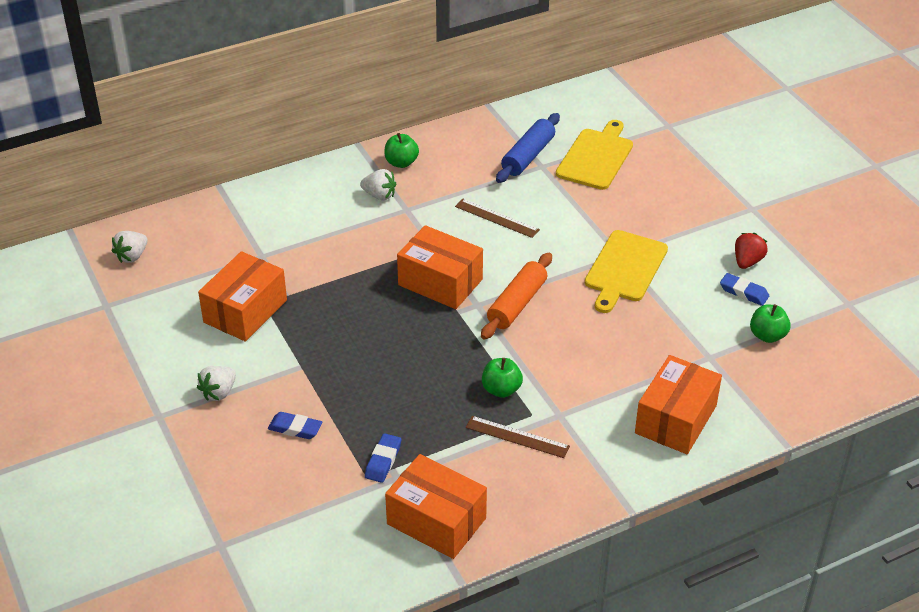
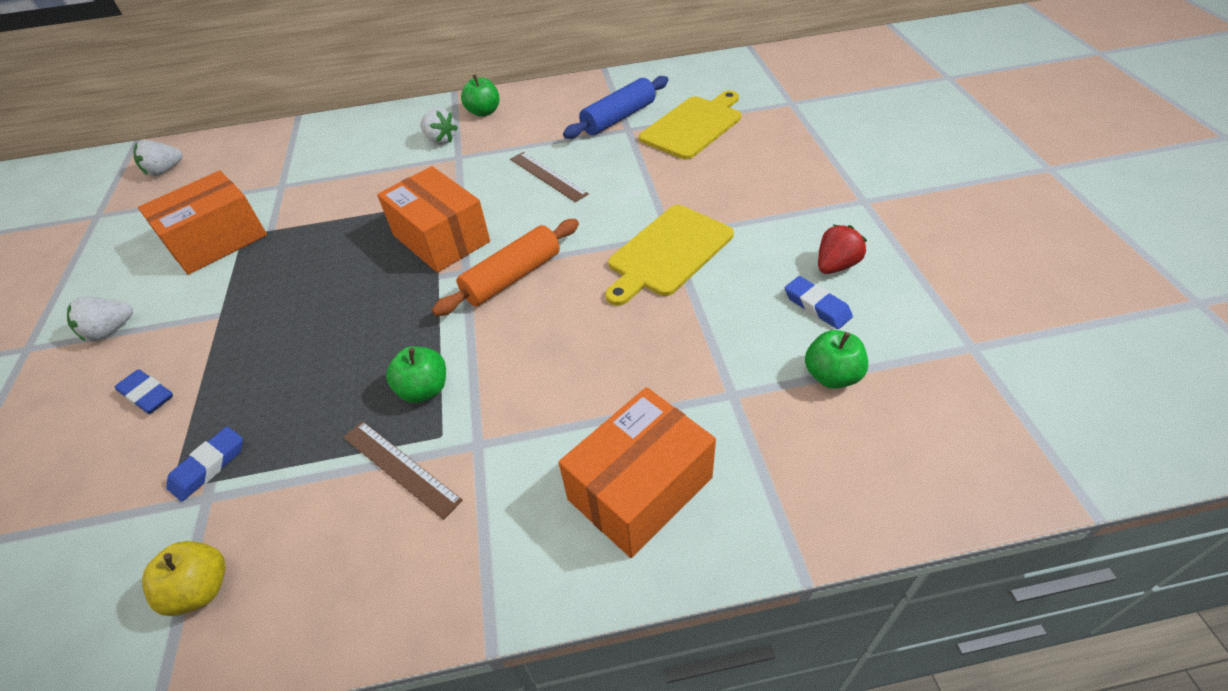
camera: 20 degrees right, 5 degrees up
orange box [385,454,487,559] -> yellow apple [142,541,226,616]

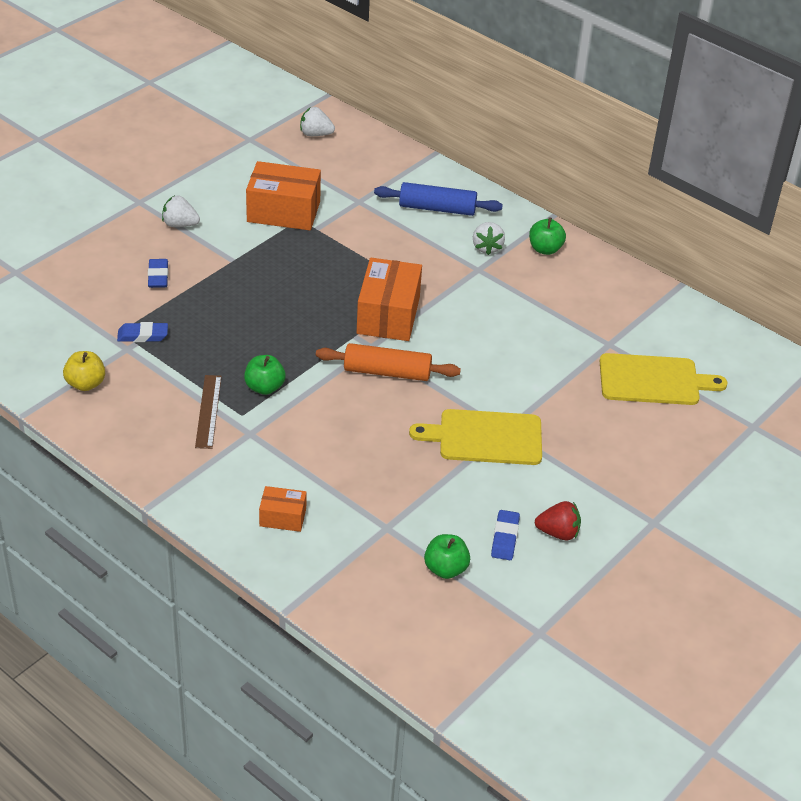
camera: 45 degrees right, 5 degrees down
brown ruler [510,152,589,202] -> none
orange box [559,387,716,558] -> orange box [259,486,307,532], size x0.52
blue rolling pin [563,76,669,139] -> blue rolling pin moved to [374,182,503,216]

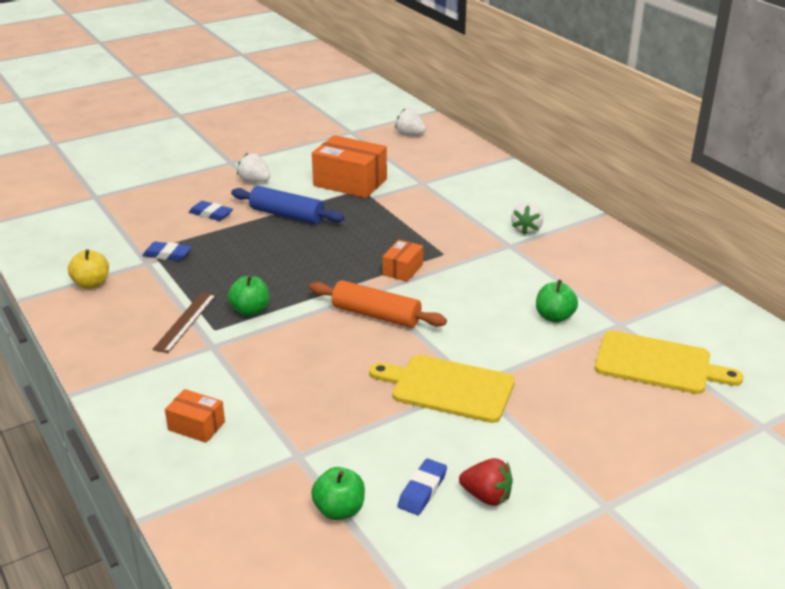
camera: 20 degrees right, 10 degrees down
blue eraser [148,259,168,288] -> blue eraser turned 75 degrees counterclockwise [189,201,233,221]
orange box [356,258,422,341] -> orange box [383,240,423,282], size x0.52
blue rolling pin [374,182,503,216] -> blue rolling pin moved to [231,186,345,224]
green apple [529,217,566,255] -> green apple moved to [536,280,578,323]

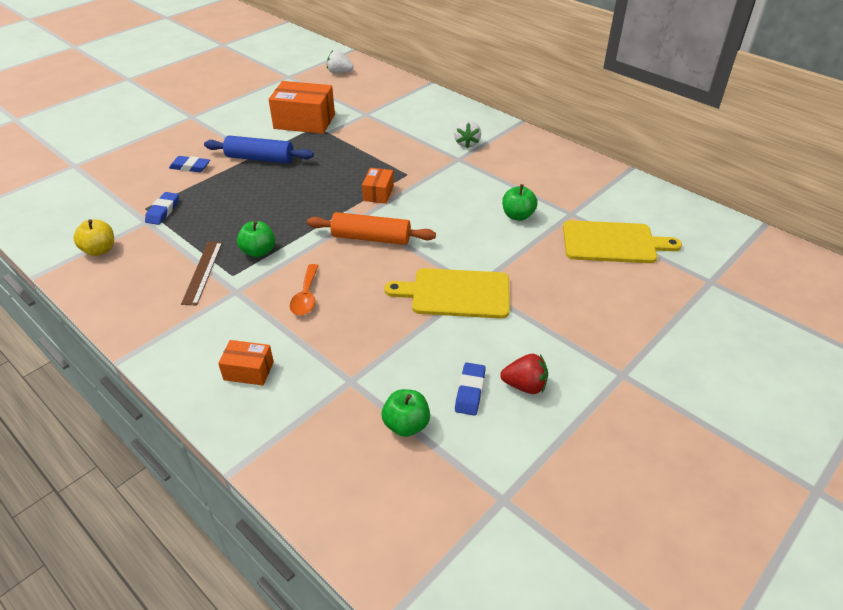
camera: 15 degrees left, 10 degrees up
blue eraser [142,242,192,261] -> blue eraser turned 75 degrees counterclockwise [145,192,179,225]
white strawberry [237,153,270,182] -> none
none -> orange spoon [290,264,319,316]

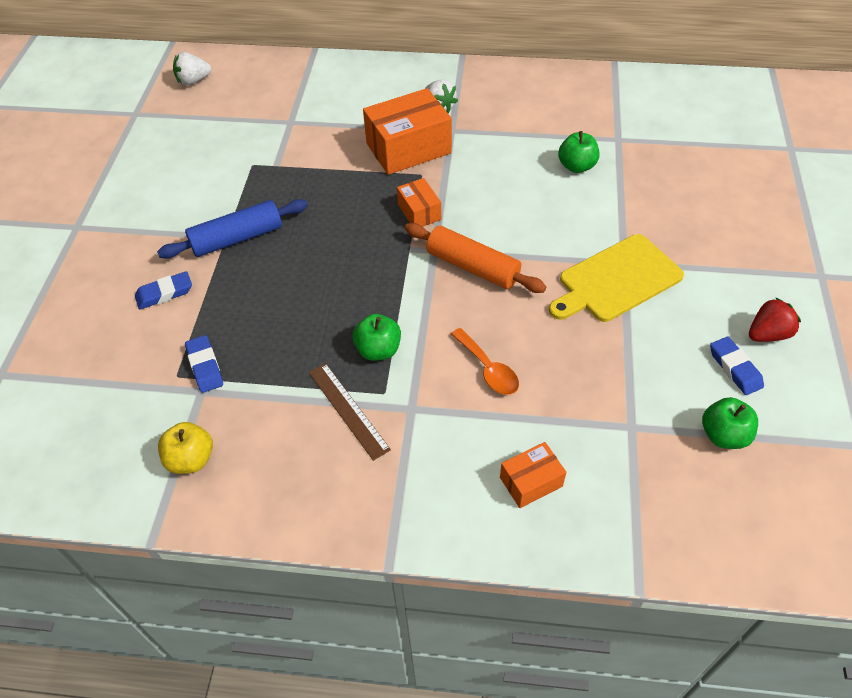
camera: 35 degrees left, 10 degrees up
orange box [268,81,335,134] -> orange box moved to [363,88,452,175]
orange rolling pin [307,212,436,245] -> orange rolling pin turned 60 degrees clockwise [405,223,546,293]
yellow cutting board [563,220,682,263] -> none

